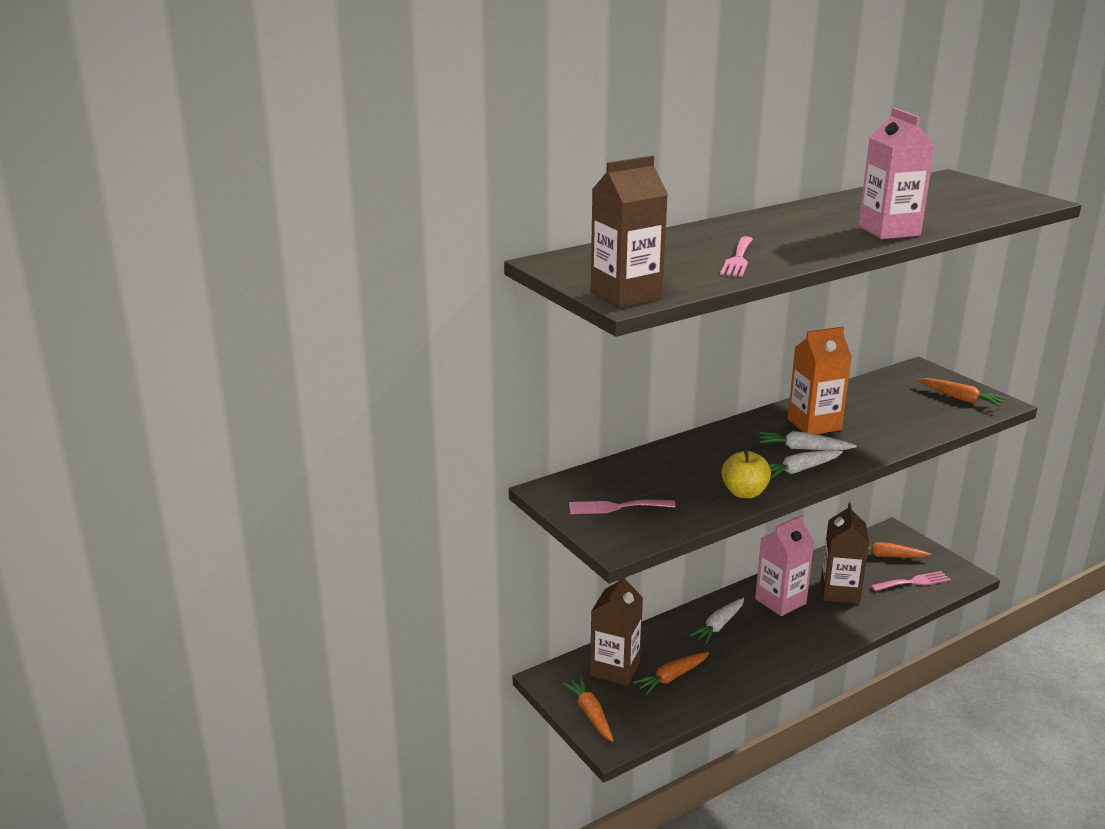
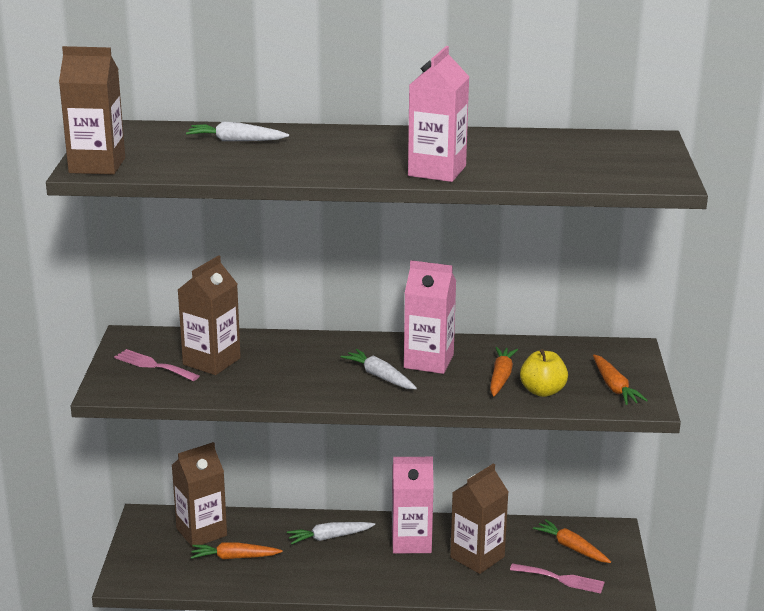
camera: 35 degrees right, 0 degrees up
orange carrot [562,677,614,742] -> orange carrot moved to [490,347,518,397]
pink fork [720,236,753,277] -> none
yellow apple [722,450,771,498] -> yellow apple moved to [520,349,568,397]
white carrot [769,450,843,479] -> white carrot moved to [186,122,289,141]
orange carton [788,326,852,434] -> pink carton [404,260,456,374]
none -> brown carton [178,255,241,375]

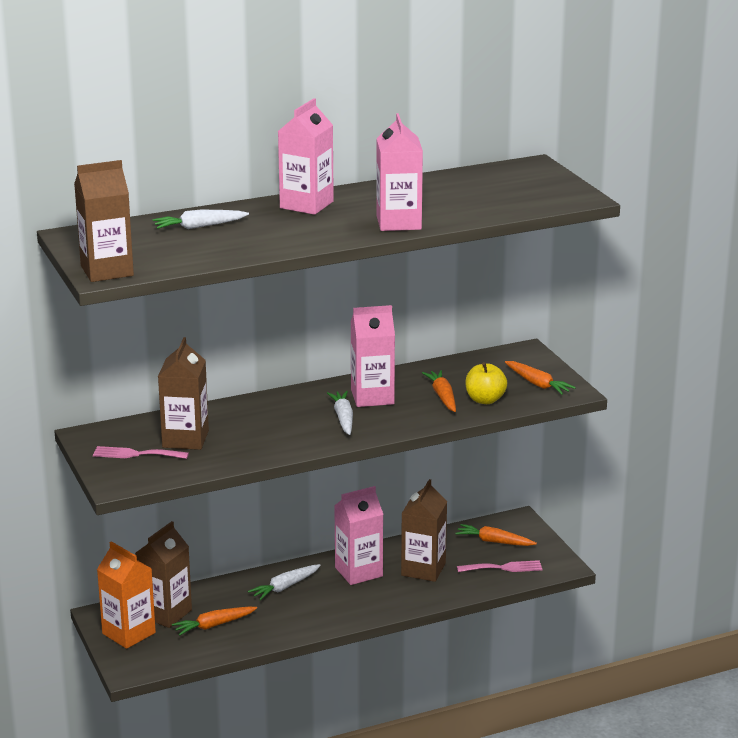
camera: 25 degrees left, 0 degrees up
white carrot [340,349,417,389] -> white carrot turned 60 degrees clockwise [327,391,353,435]
none -> orange carton [97,541,156,649]
none -> pink carton [278,98,334,215]

